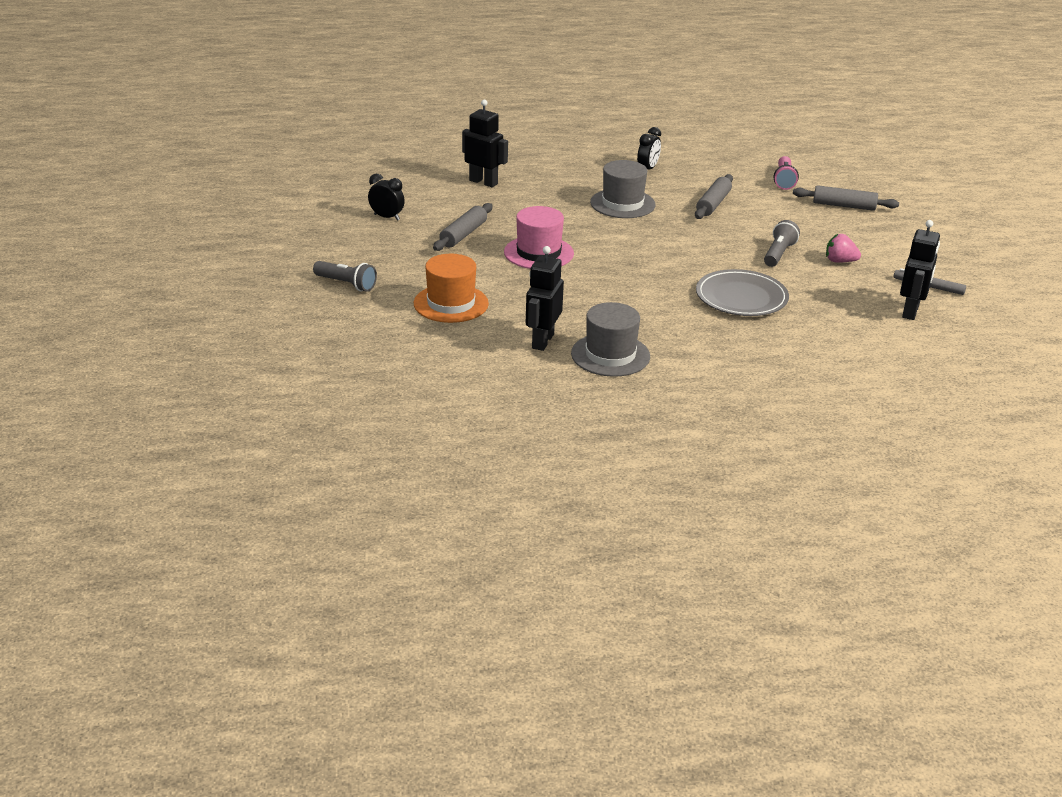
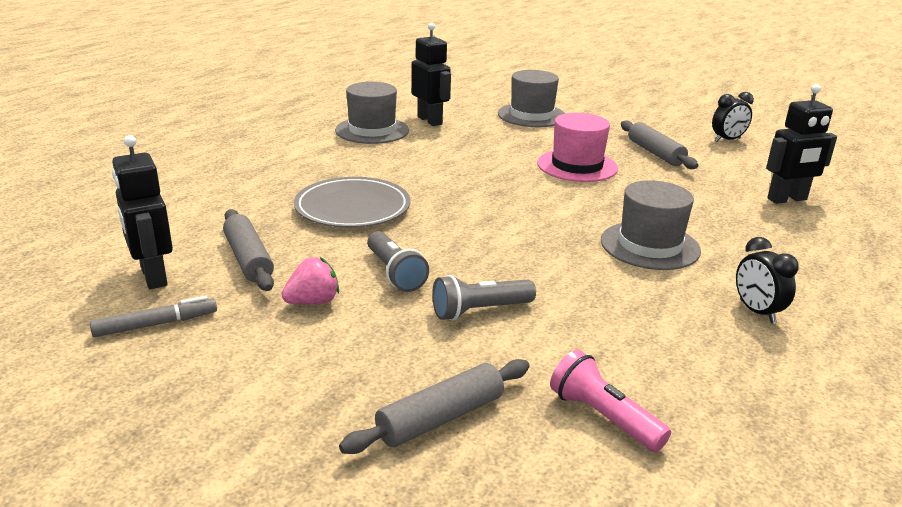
camera: 130 degrees right, 5 degrees down
grey flashlight [313,261,377,292] -> grey flashlight moved to [432,275,536,321]
orange hat [414,254,489,323] -> grey hat [498,70,565,127]
grey rolling pin [695,174,733,219] -> grey rolling pin moved to [223,209,274,291]

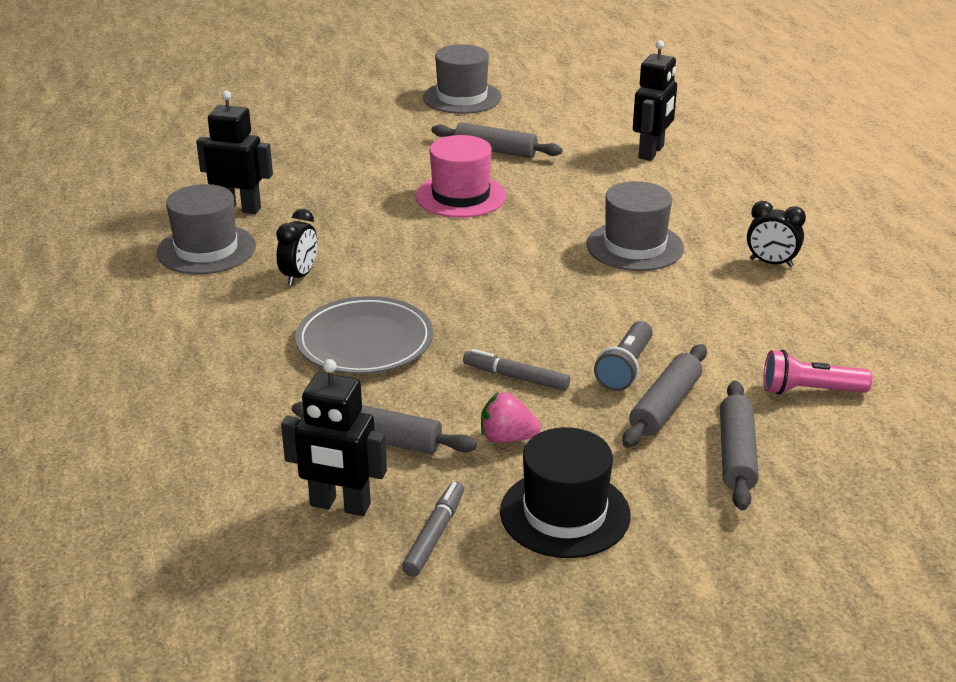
camera: 45 degrees left, 5 degrees up
pink strawberry [281,257,339,305] -> pink strawberry turned 90 degrees counterclockwise [481,392,541,443]
grey flashlight [367,231,429,292] -> grey marker [463,349,570,391]
grey hat [498,70,565,127] -> grey hat moved to [423,44,502,114]
black clock [712,92,754,142] -> black clock moved to [276,209,317,285]
none -> black hat [500,427,631,558]
none -> grey rolling pin [623,344,707,448]

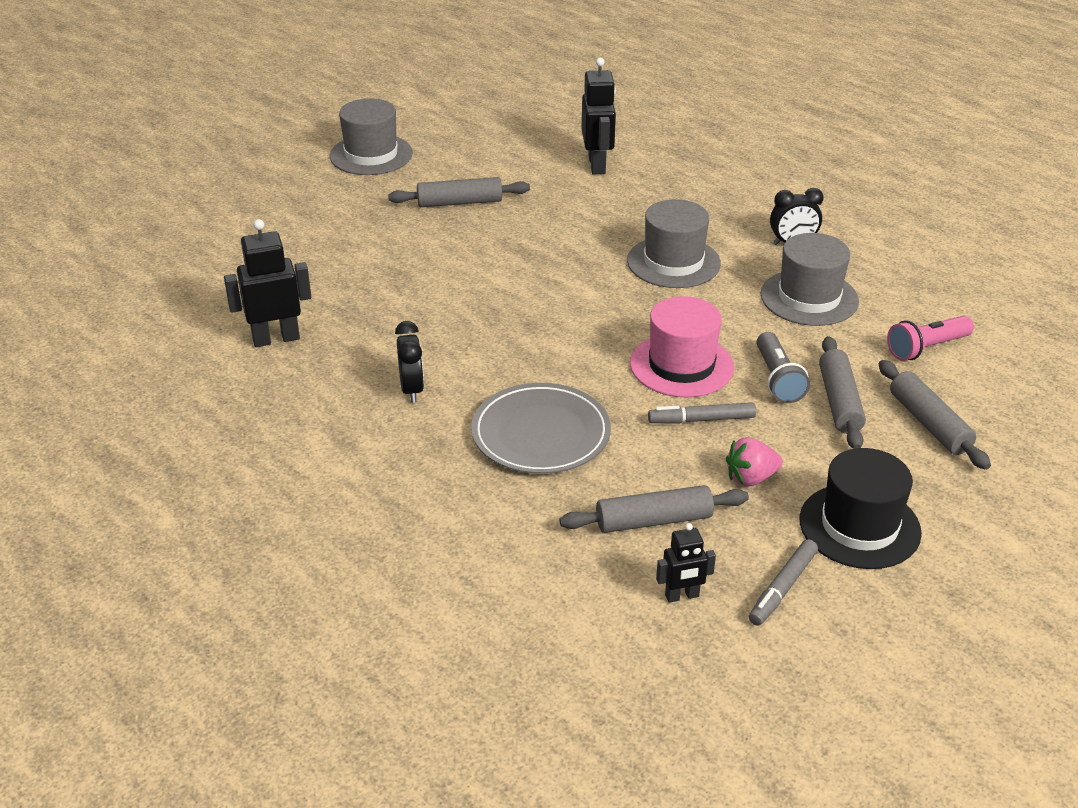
camera: 30 degrees left, 5 degrees up
grey hat [157,184,256,274] -> grey hat moved to [761,233,859,326]
black robot [281,359,387,516] -> black robot [656,523,716,603], size x0.58
grey marker [402,481,464,577] -> grey marker turned 135 degrees counterclockwise [749,539,818,626]
pink hat [415,135,506,218] -> pink hat moved to [630,296,734,398]

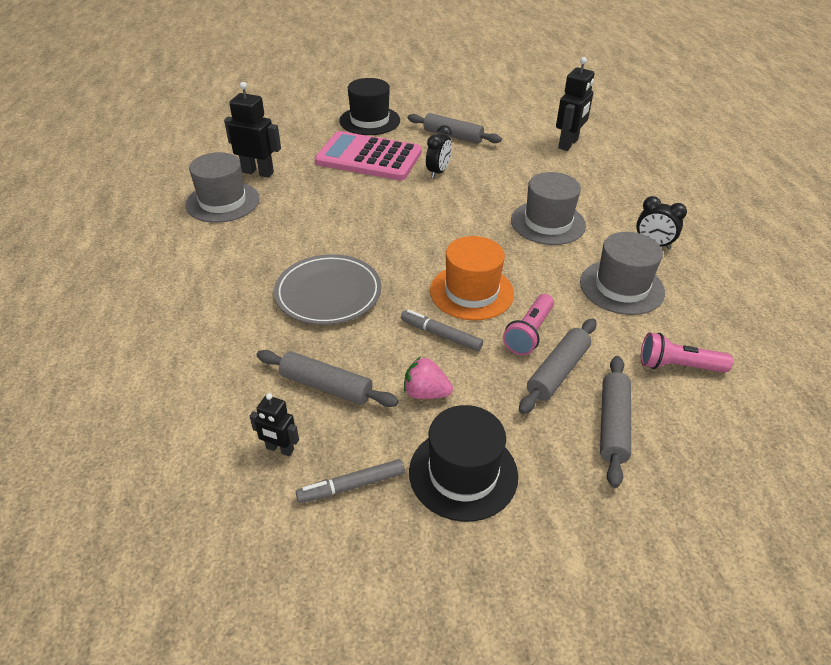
camera: 35 degrees right, 5 degrees up
grey hat [330,98,413,175] -> grey hat moved to [185,152,259,223]
black clock [395,321,424,403] -> black clock moved to [426,125,452,178]
pink hat [630,296,734,398] -> orange hat [430,236,514,321]
grey flashlight [757,332,810,403] -> pink flashlight [503,294,554,355]
none -> pink calculator [314,131,422,180]
none -> black hat [339,78,400,135]

